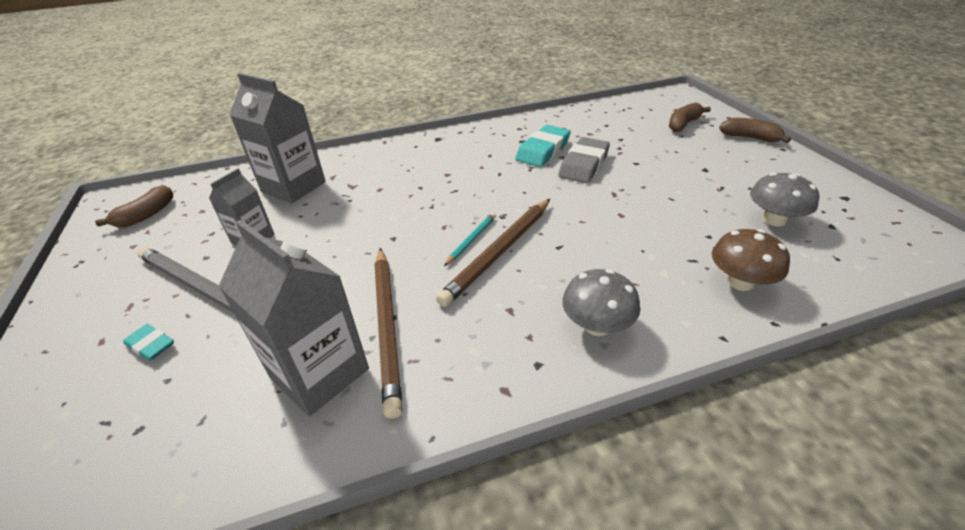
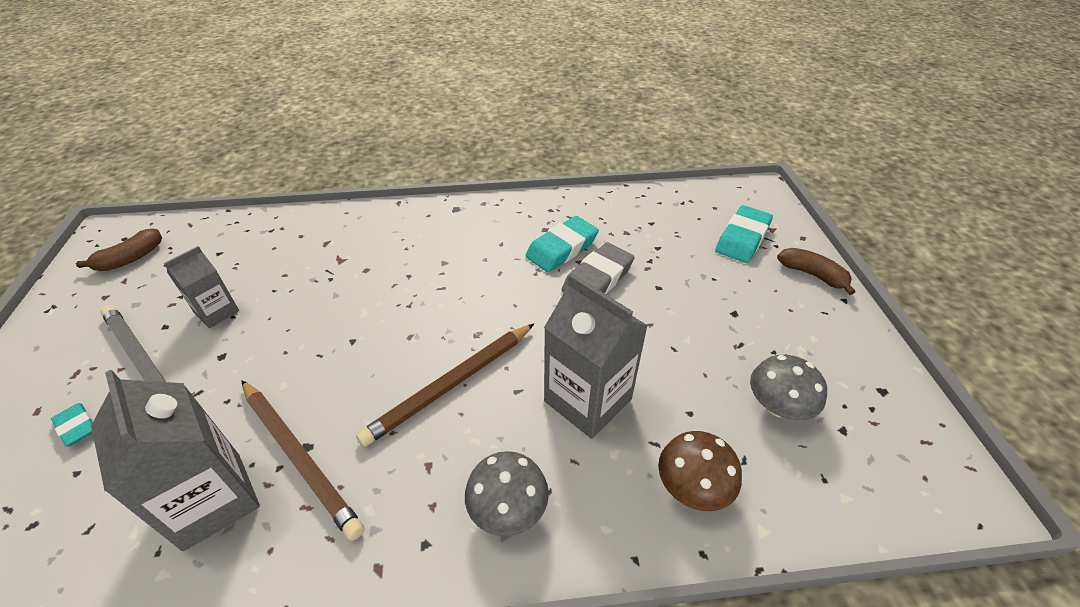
camera: 10 degrees right, 5 degrees up
grey carton [230,73,326,203] -> grey carton moved to [544,273,648,439]
brown pencil [374,248,403,419] -> brown pencil turned 45 degrees counterclockwise [241,380,364,541]
turquoise pencil [444,213,496,266] -> none
brown banana [669,102,711,132] -> turquoise eraser [716,205,773,263]

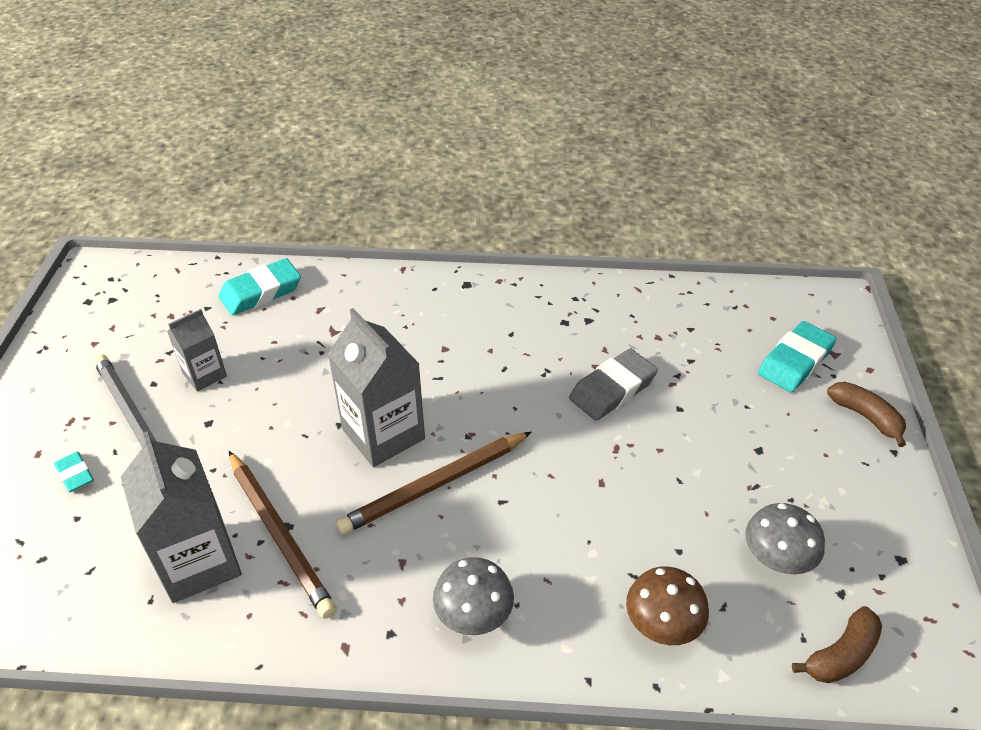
camera: 10 degrees right, 0 degrees up
brown banana [76,229,162,271] -> brown banana moved to [792,606,882,683]
turquoise eraser [525,216,599,272] -> turquoise eraser moved to [218,258,301,315]
grey carton [544,273,648,439] -> grey carton moved to [328,308,425,467]

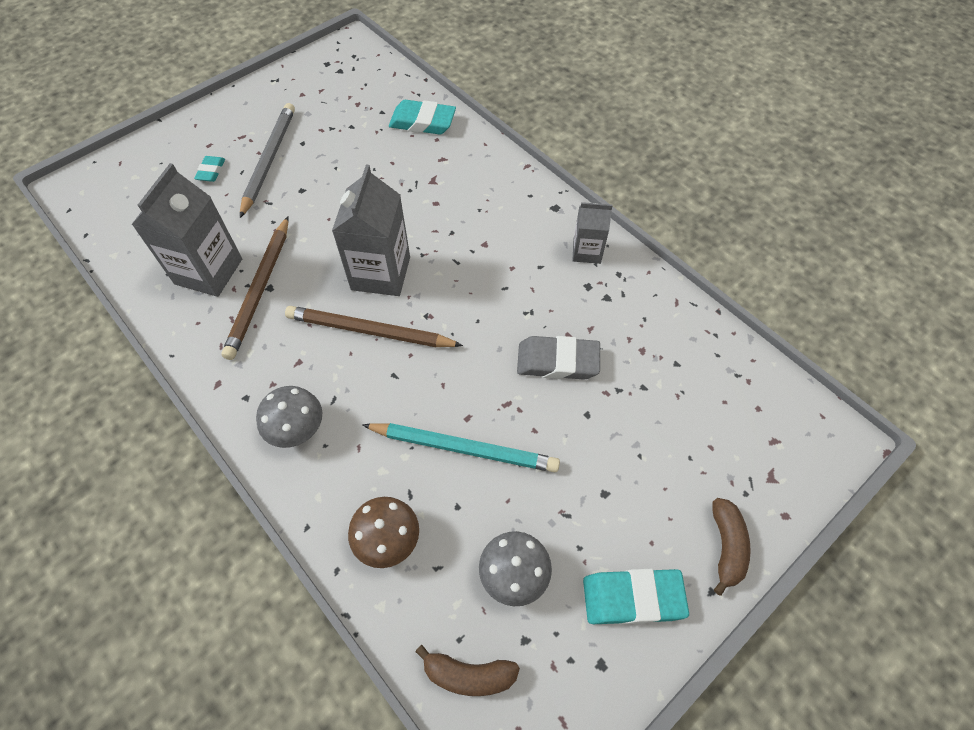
camera: 45 degrees right, 15 degrees up
grey carton [167,309,227,391] -> grey carton moved to [573,202,613,264]
turquoise eraser [758,321,836,392] -> turquoise eraser moved to [583,569,689,625]
none -> turquoise pencil [362,423,560,472]

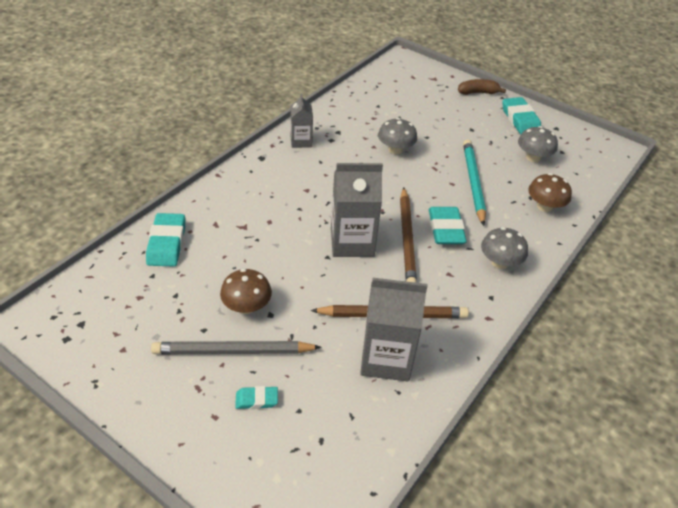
camera: 105 degrees left, 15 degrees down
brown banana [415,645,520,696] -> none
grey eraser [517,336,600,380] -> grey mushroom [378,118,417,154]
none -> brown mushroom [220,269,272,314]
none -> turquoise eraser [429,207,467,244]

